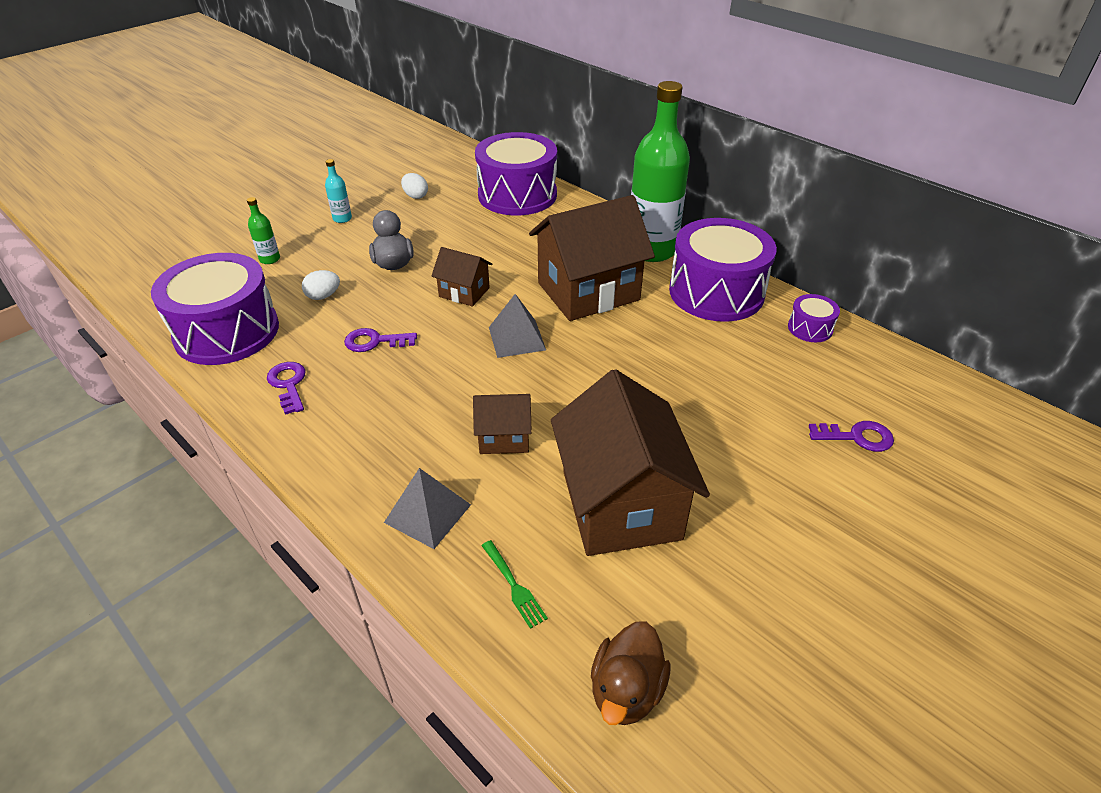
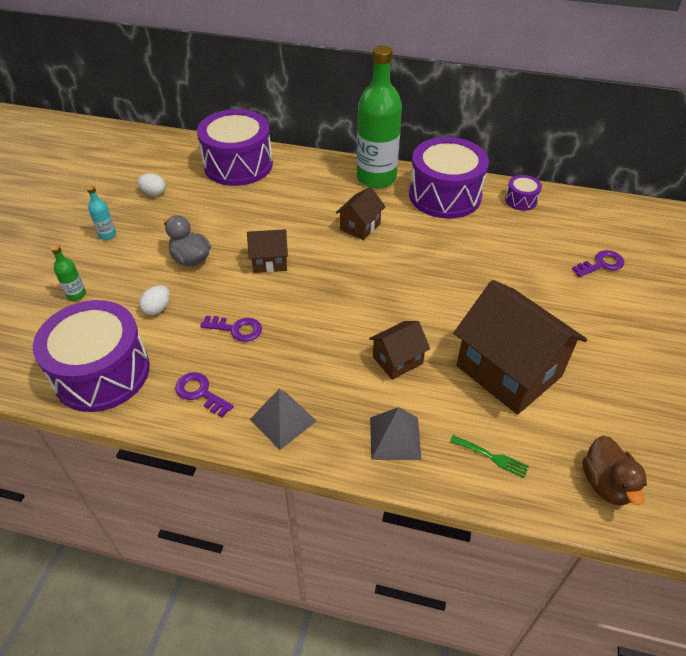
camera: 30 degrees left, 5 degrees up
purple key [344,328,417,352] -> purple key turned 135 degrees counterclockwise [200,316,262,342]
grey pyramid [489,294,546,358] -> grey pyramid moved to [249,389,316,450]
brown house [529,195,655,321] -> brown house [336,187,386,240], size x0.49

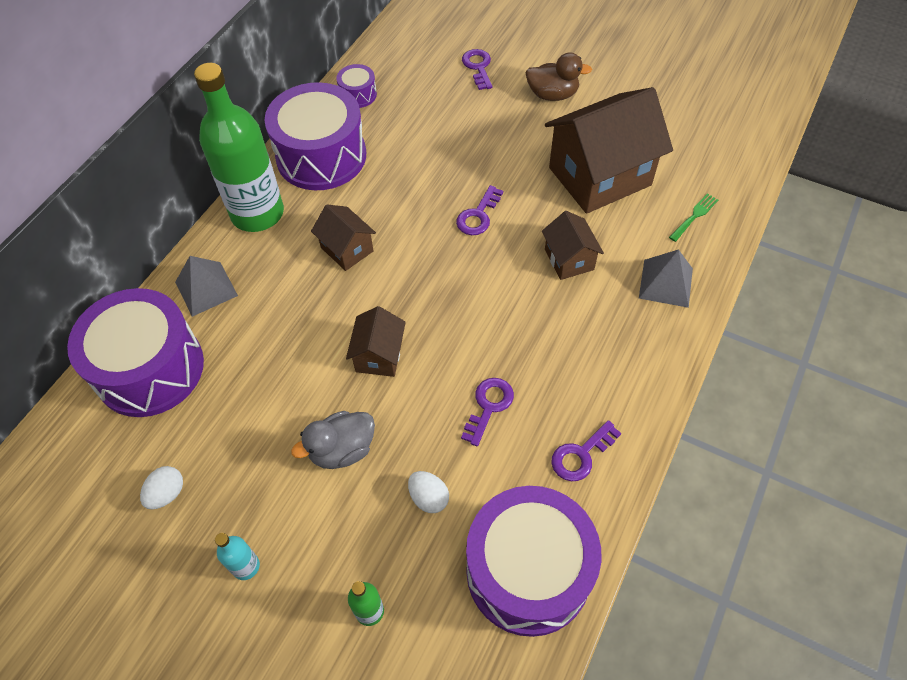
camera: 75 degrees left, 10 degrees up
grey pyramid [249,389,316,450] -> grey pyramid moved to [175,256,238,317]
brown duck [582,436,647,506] -> brown duck moved to [525,52,592,101]
none -> purple key [456,185,503,235]

